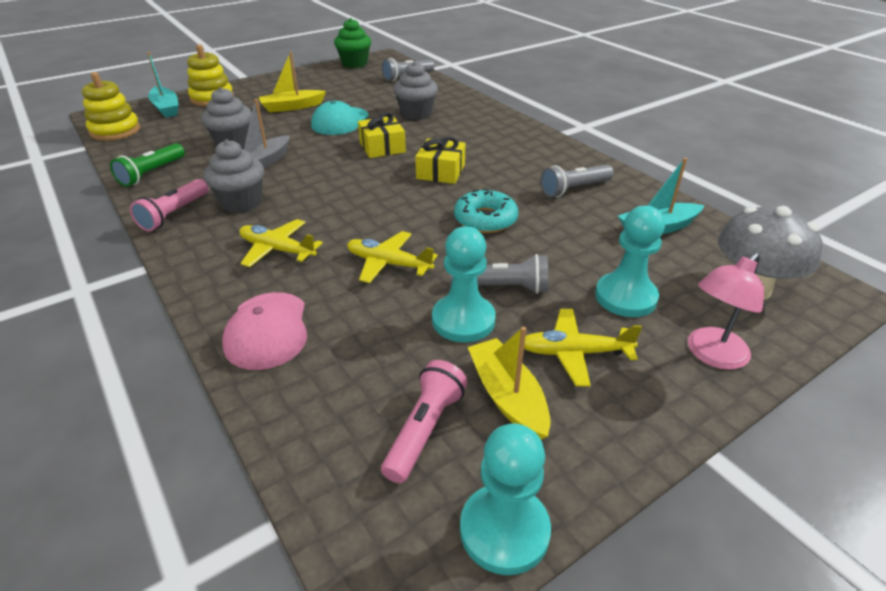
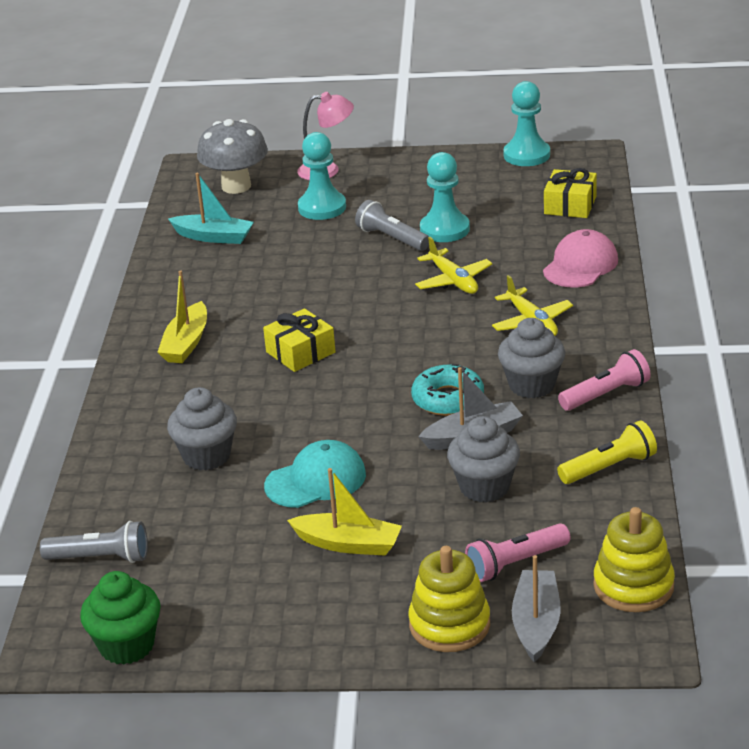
camera: 140 degrees left, 5 degrees down
green flashlight [110,143,185,187] -> yellow flashlight [557,421,657,484]
turquoise boat [147,52,179,118] -> grey boat [512,555,561,663]
yellow gift [358,112,406,158] -> yellow gift moved to [544,168,597,218]
pink flashlight [381,360,467,483] -> pink flashlight moved to [465,523,570,582]
turquoise donut [454,189,518,233] -> turquoise donut moved to [411,364,484,416]
yellow boat [468,327,551,440] -> yellow boat moved to [157,270,207,363]
yellow plane [524,309,642,387] -> none
grey flashlight [540,165,614,197] -> none

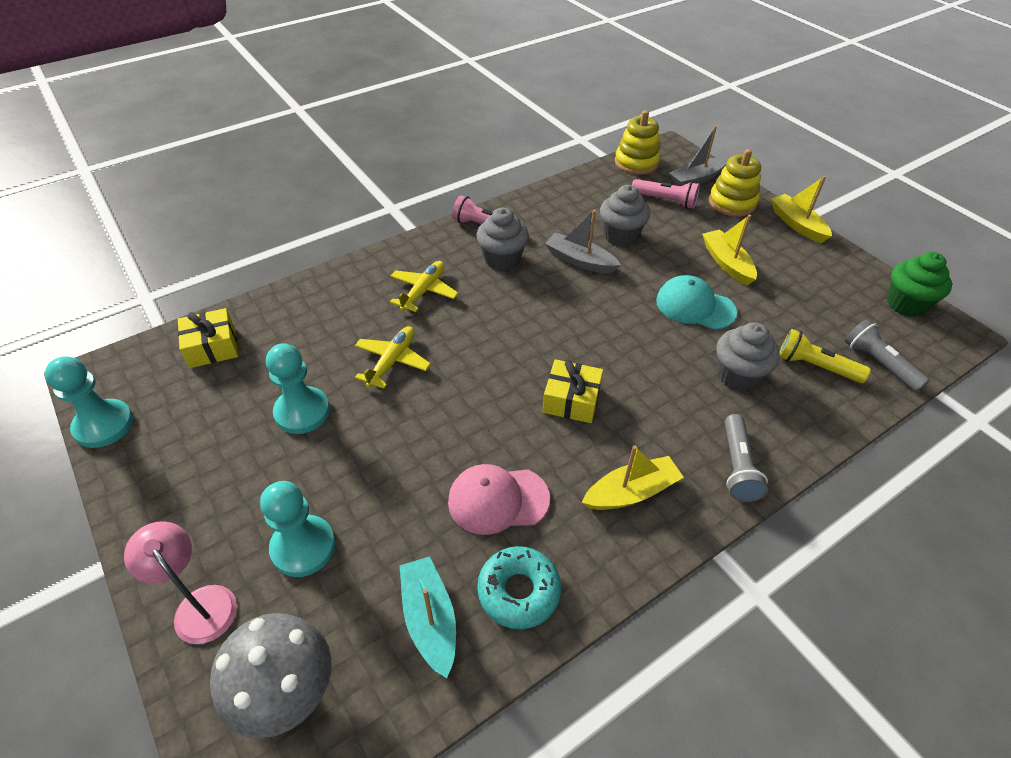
camera: 130 degrees left, 15 degrees up
grey flashlight [355,200,429,251] -> grey flashlight moved to [725,414,768,502]
turquoise donut [411,364,484,416] -> turquoise donut moved to [477,546,561,629]
pink cap [543,229,618,288] -> pink cap moved to [448,464,550,535]
yellow flashlight [557,421,657,484] -> yellow flashlight moved to [779,329,871,383]
none -> yellow boat [771,176,832,243]

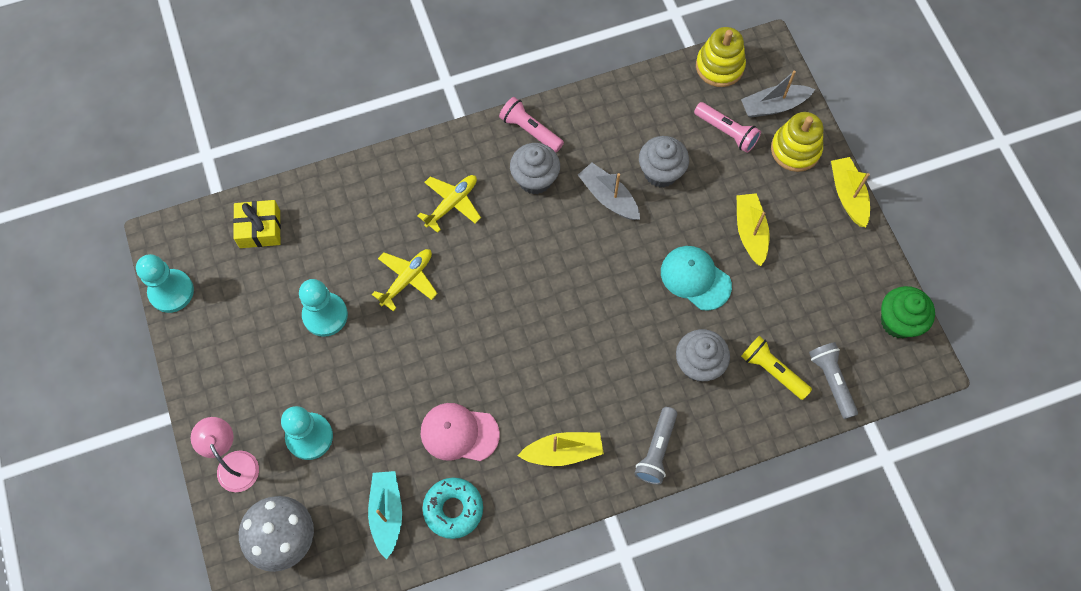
camera: 15 degrees right, 20 degrees up
yellow gift [543,359,603,423] -> none

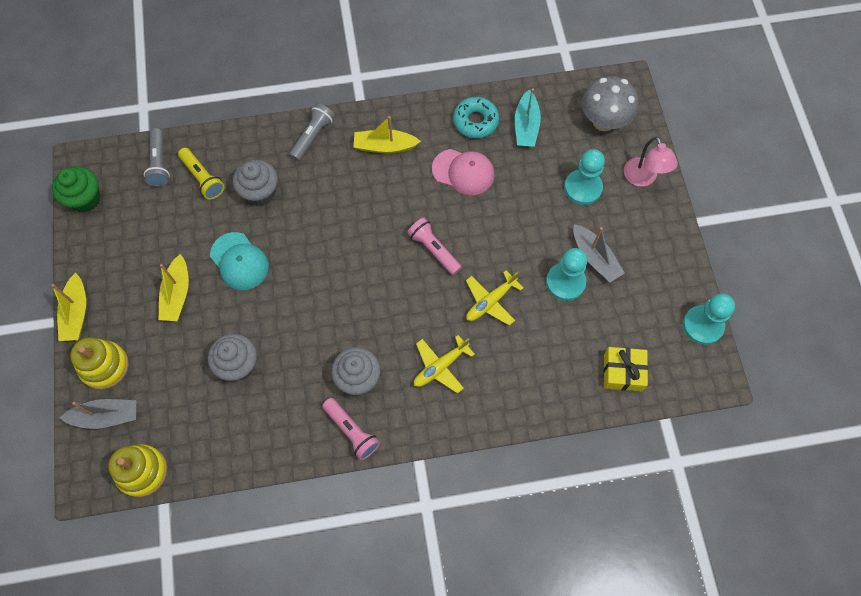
camera: 170 degrees left, 0 degrees up
grey boat [578,163,640,220] -> grey boat moved to [573,224,624,283]
pink flashlight [694,102,761,153] -> pink flashlight moved to [407,218,462,275]

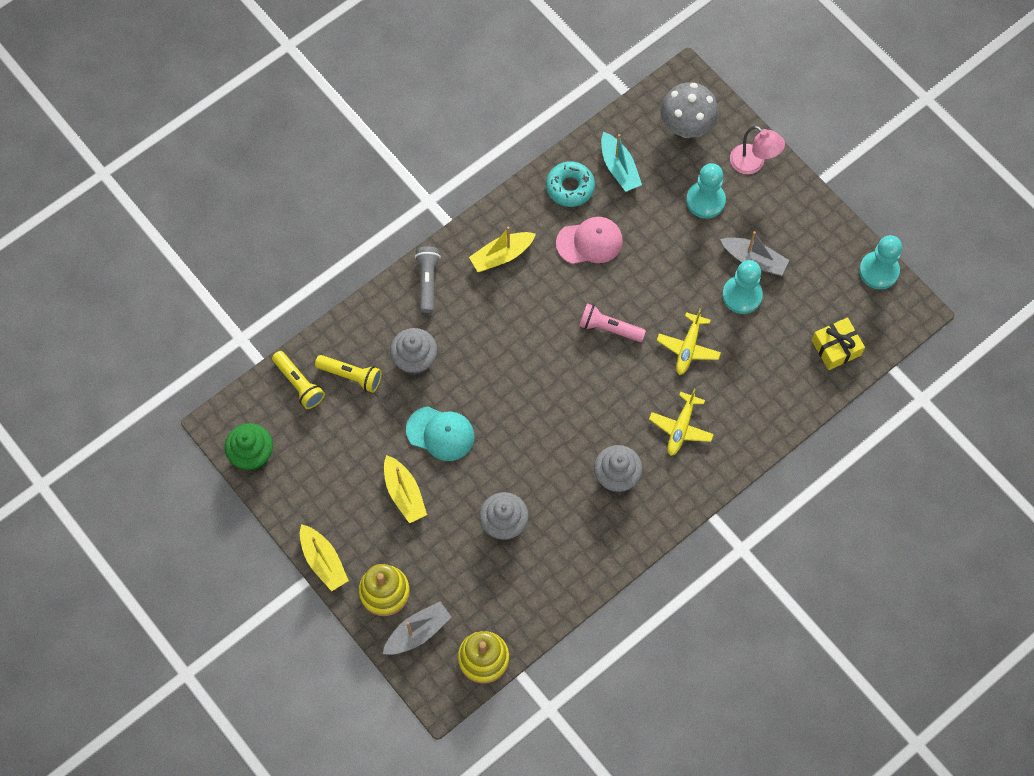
camera: 30 degrees left, 0 degrees up
grey flashlight [144,128,170,187] -> yellow flashlight [272,351,325,409]
pink flashlight [322,398,380,460] -> none

